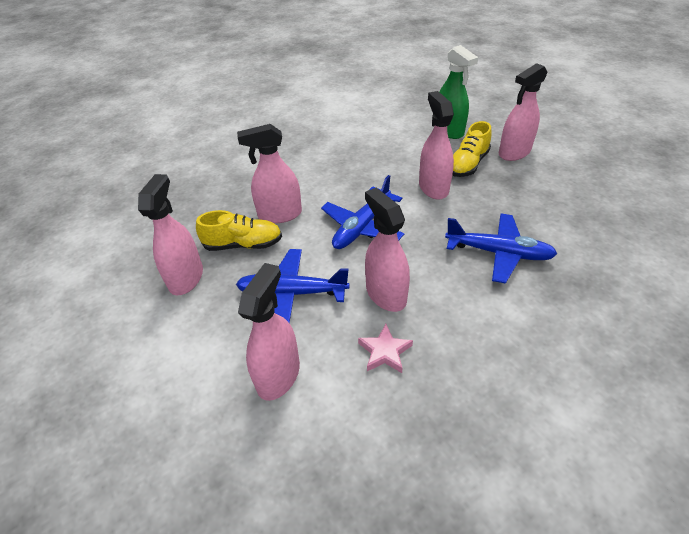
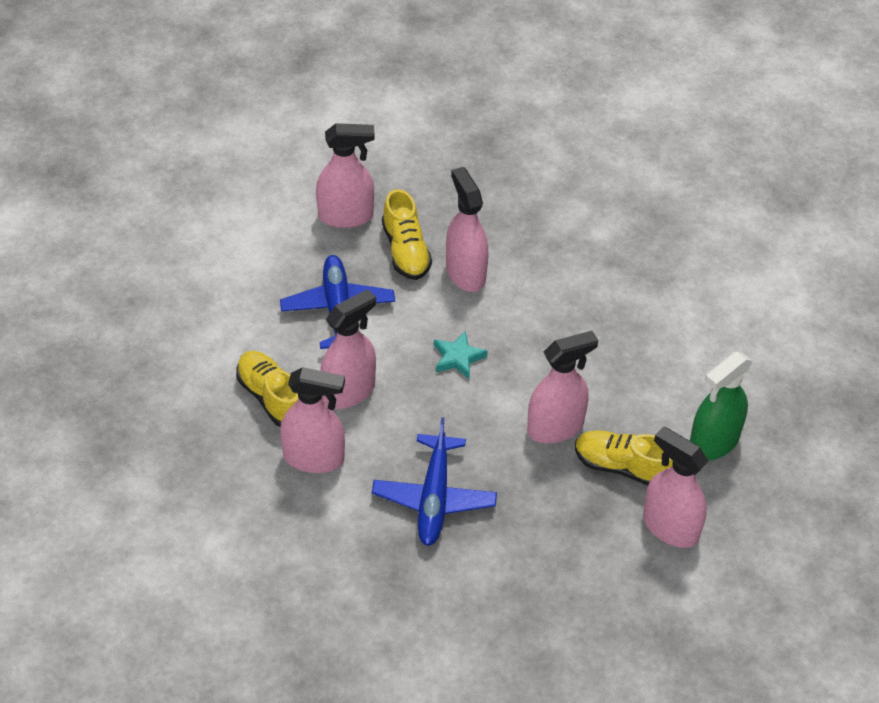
camera: 75 degrees right, 5 degrees up
pink spray bottle [238,263,300,401] -> pink spray bottle moved to [280,367,345,473]
blue plane [321,175,404,249] -> turquoise star [434,331,487,379]
pink star [358,324,413,373] -> yellow shoe [236,351,298,427]

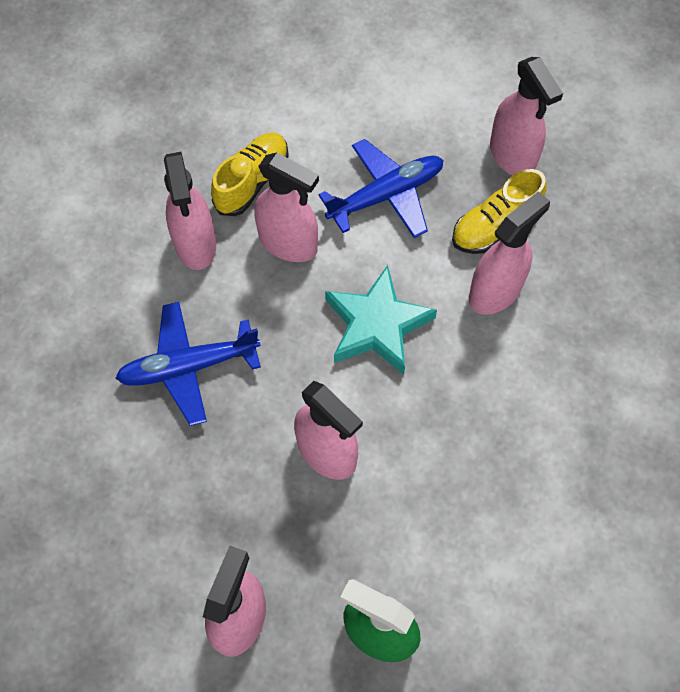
camera: 70 degrees right, 15 degrees up
turquoise star [434,331,487,379] -> turquoise star [325,265,437,375], size x1.82
yellow shoe [575,430,673,485] -> none

